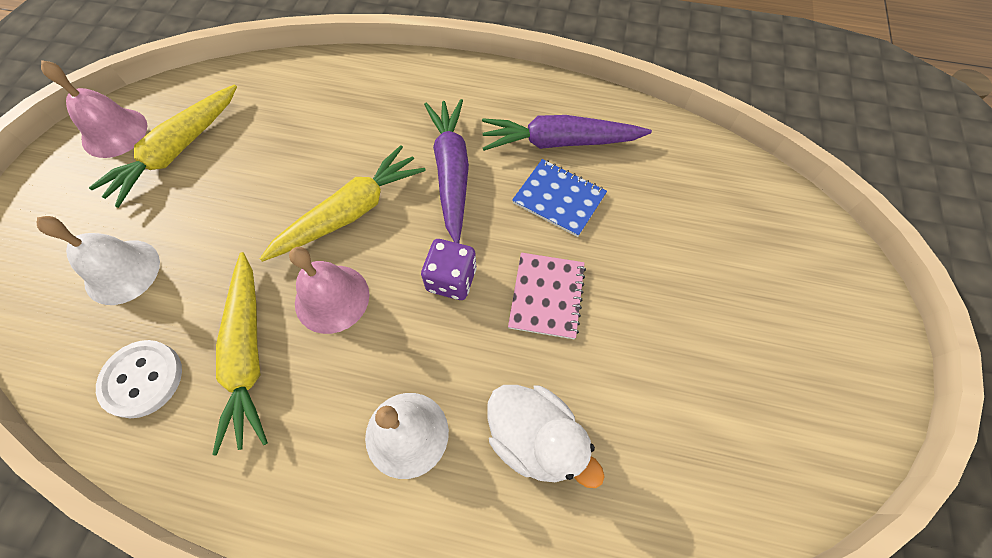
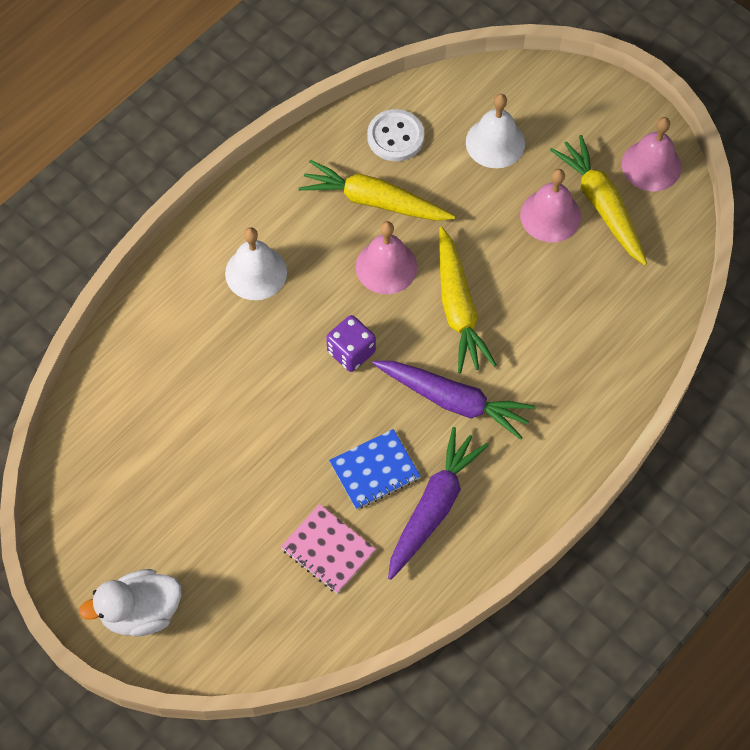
camera: 120 degrees right, 0 degrees up
white duck [487,385,605,488] -> white duck moved to [79,569,181,636]
pink notebook [508,253,586,339] -> pink notebook moved to [281,504,376,594]
none -> pink bell [520,169,581,242]

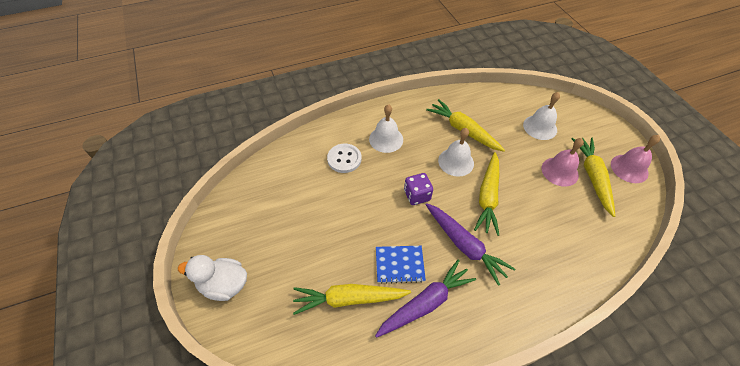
camera: 25 degrees right, 10 degrees down
pink notebook [281,504,376,594] -> yellow carrot [293,284,411,315]
pink bell [356,221,417,294] -> white bell [438,128,474,177]
white button [367,109,424,161] -> white button moved to [327,144,361,173]

